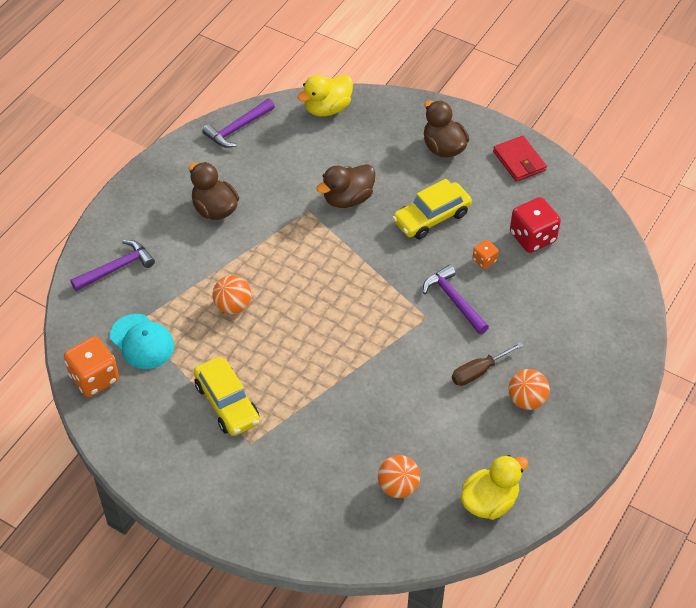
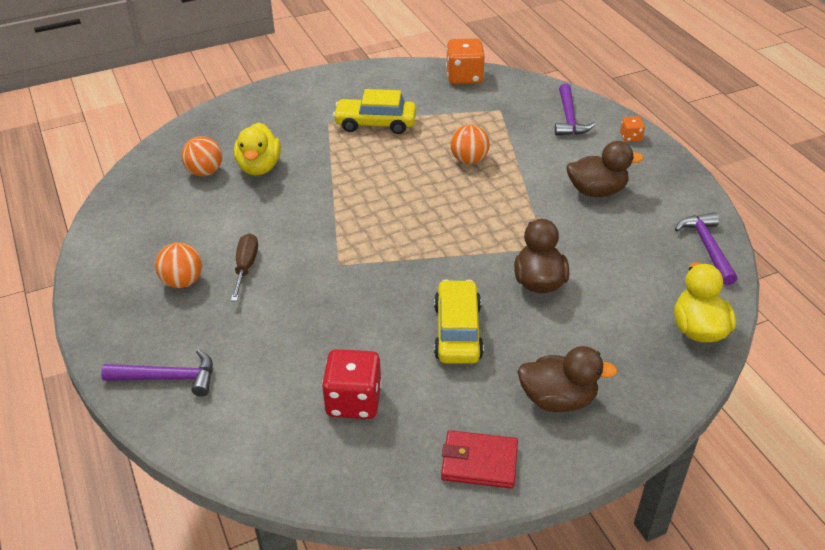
camera: 125 degrees right, 10 degrees down
turquoise cap [110,314,174,369] -> none
purple hammer [423,265,489,334] -> purple hammer moved to [101,349,213,397]
yellow duck [461,455,529,520] -> yellow duck moved to [234,122,281,176]
orange dice [473,240,499,269] -> orange dice moved to [620,116,645,142]

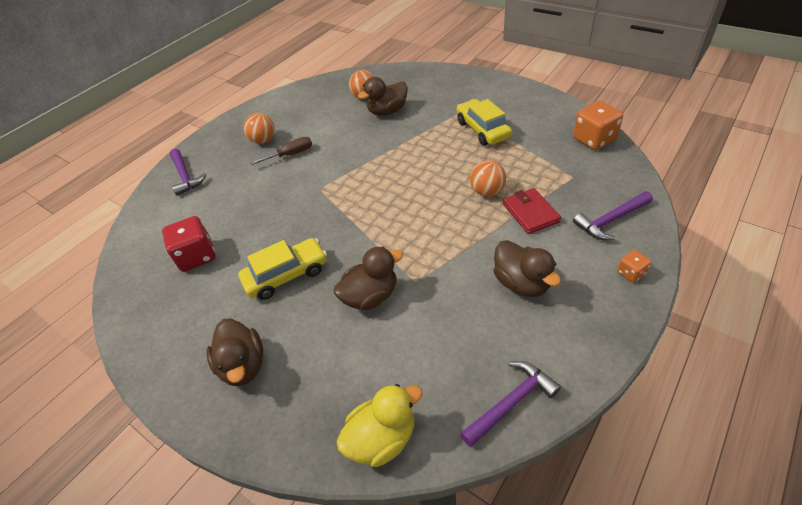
camera: 65 degrees right, 5 degrees up
yellow duck [234,122,281,176] -> brown duck [358,77,407,116]
red wallet [441,430,518,489] -> red wallet moved to [503,188,561,234]

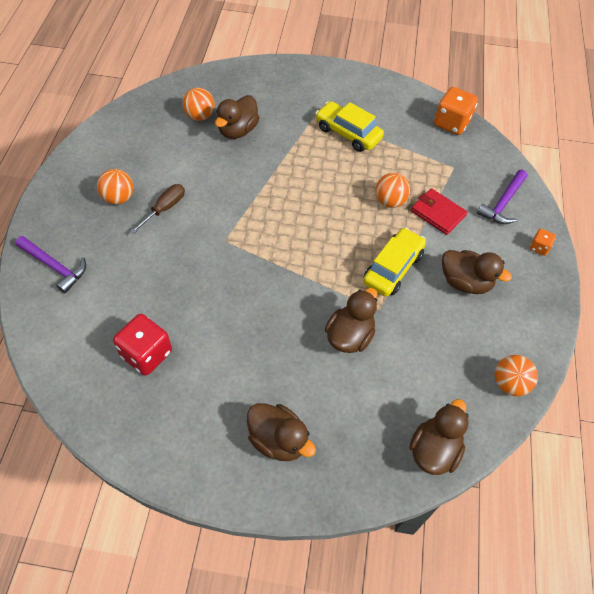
camera: 35 degrees left, 10 degrees up
yellow car [238,238,327,300] -> yellow car moved to [363,227,426,296]
yellow duck [337,384,423,467] -> brown duck [409,399,469,475]
purple hammer [460,361,561,447] -> orange ball [495,355,538,396]

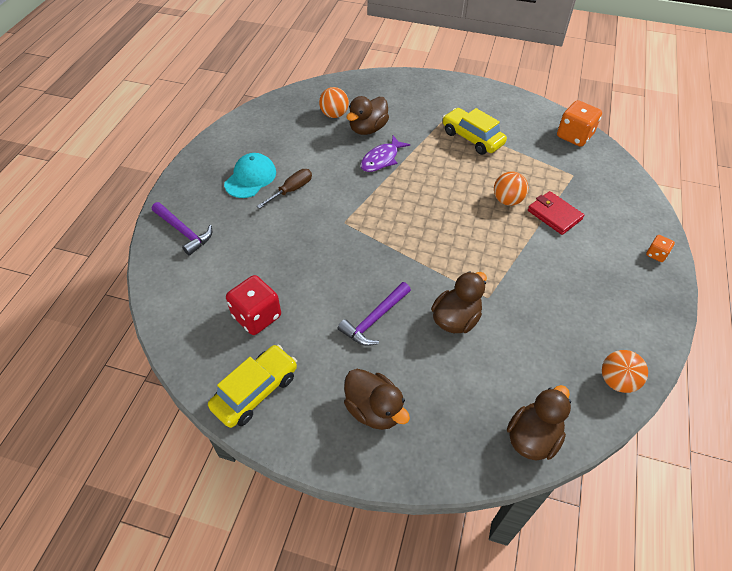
camera: 10 degrees right, 5 degrees down
orange ball [97,169,133,204] -> turquoise cap [224,153,276,198]
yellow car [363,227,426,296] -> yellow car moved to [208,345,297,428]
brown duck [442,250,512,294] -> none
purple hammer [477,170,527,224] -> purple hammer moved to [338,282,411,346]
none -> purple fish [360,136,410,172]

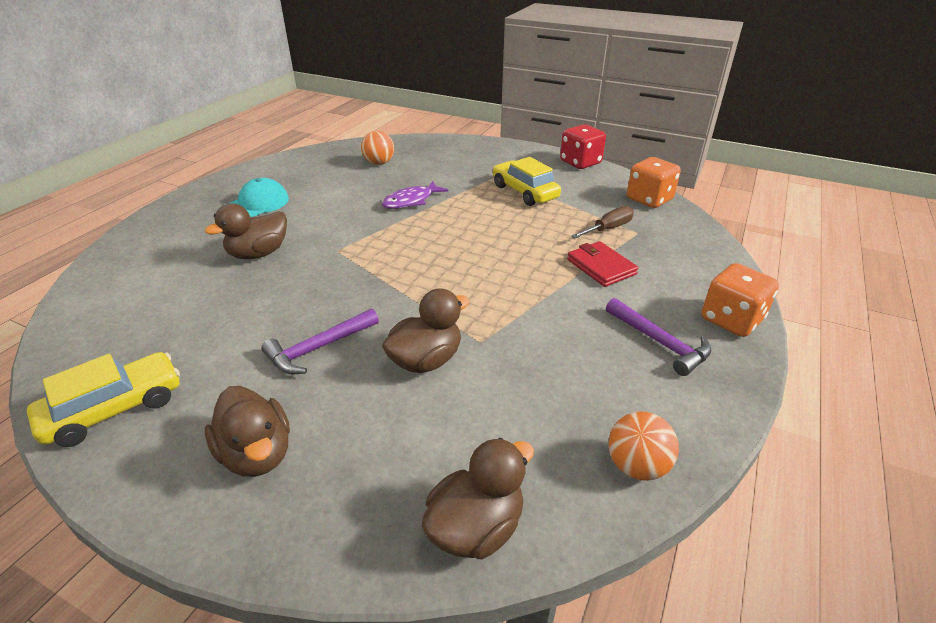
camera: 10 degrees right, 15 degrees down
purple hammer [152,202,212,256] -> purple hammer moved to [606,298,712,376]
red dice [226,275,281,335] -> red dice moved to [560,124,606,169]
brown screwdriver [257,169,312,209] -> brown screwdriver moved to [571,206,634,238]
brown duck [346,96,389,135] -> brown duck moved to [205,203,287,259]
orange ball [494,171,528,206] -> none
orange dice [646,235,675,262] -> orange dice [701,263,779,337], size x1.96

